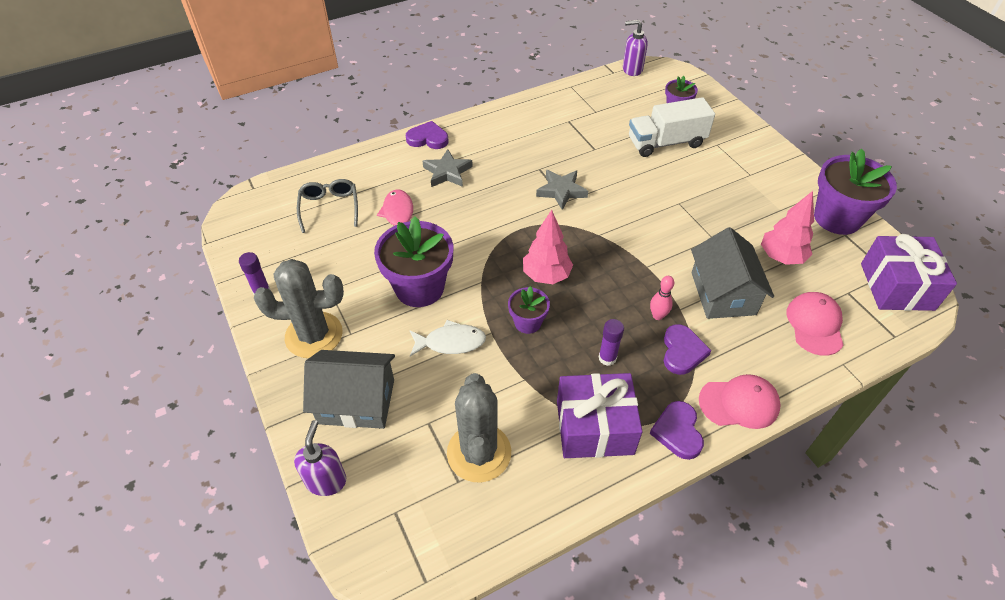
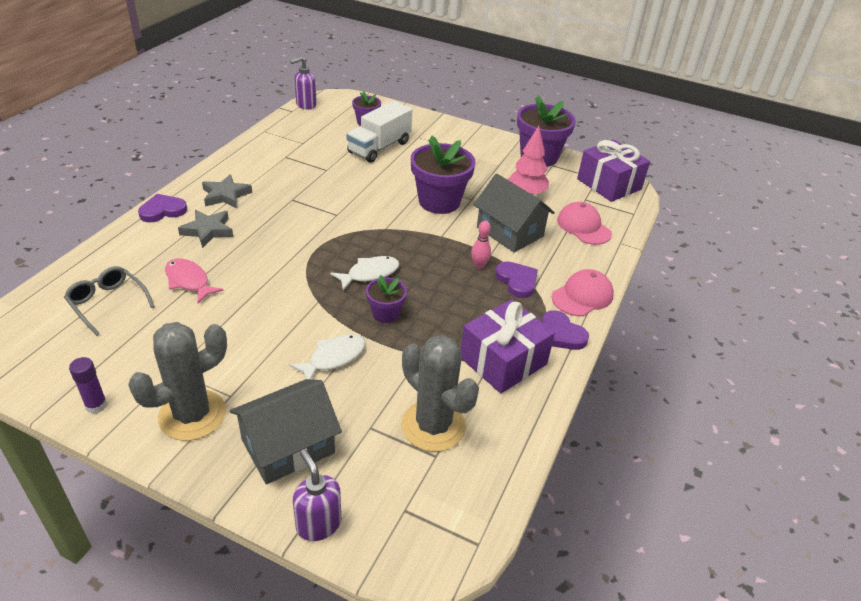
camera: 40 degrees left, 10 degrees down
purple flower pot [374,216,453,307] -> purple flower pot moved to [411,136,475,214]
pink tree [523,210,573,284] -> white fish [330,256,399,290]
grey star [536,170,588,210] -> grey star moved to [202,174,252,208]
purple glue stick [599,319,624,366] -> none

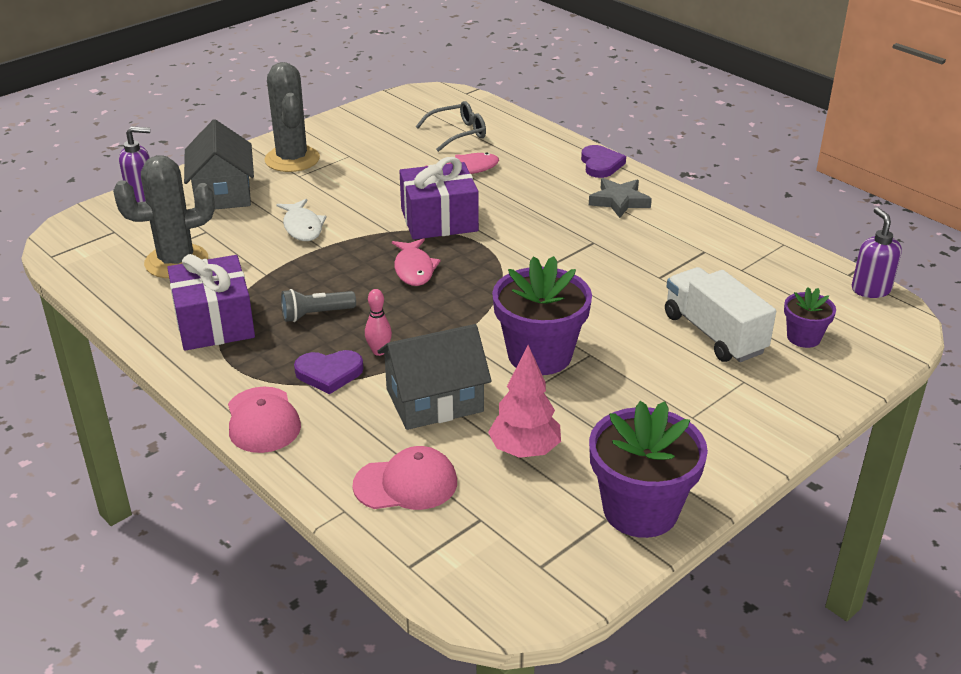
camera: 115 degrees right, 5 degrees down
purple glue stick [69,357,107,414] -> none
grey star [178,210,233,248] -> none
white fish [330,256,399,290] -> pink fish [392,238,441,286]
purple flower pot [366,275,407,323] -> none
purple heart [541,310,589,350] -> none
purple gift [577,140,650,202] -> purple gift moved to [399,157,479,240]
none -> grey flashlight [281,289,356,322]

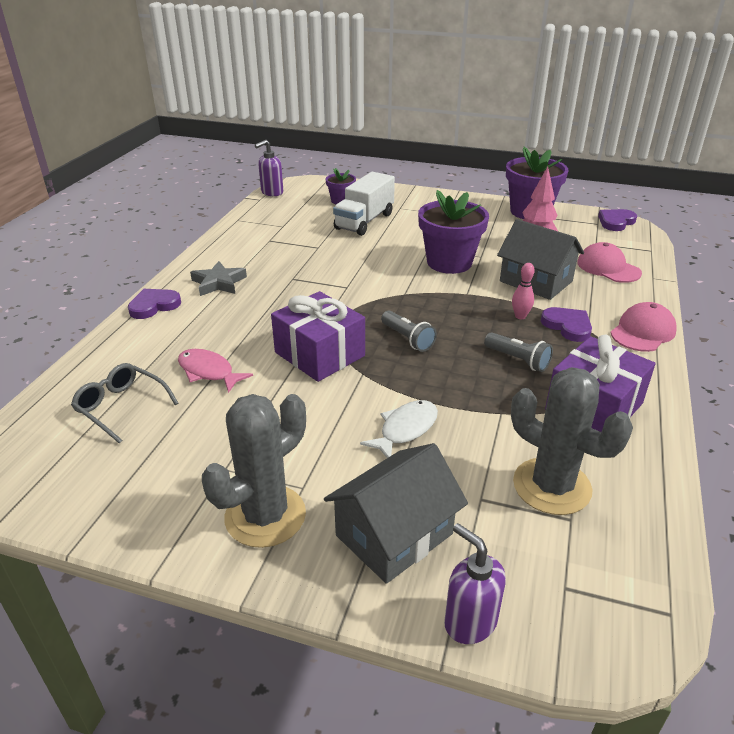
camera: 120 degrees left, 0 degrees up
pink fish [392,238,441,286] -> grey flashlight [381,311,437,352]
none -> purple heart [598,209,637,231]

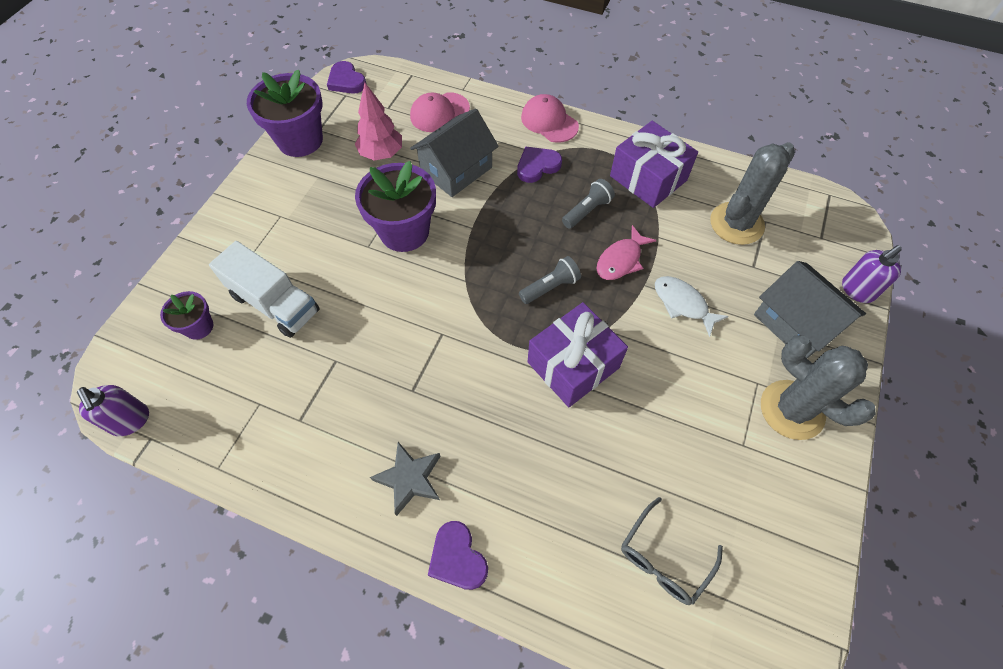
camera: 85 degrees left, 25 degrees up
pink fish [178,349,253,393] -> pink fish moved to [596,225,656,280]
pink bowling pin [512,263,535,319] -> none

